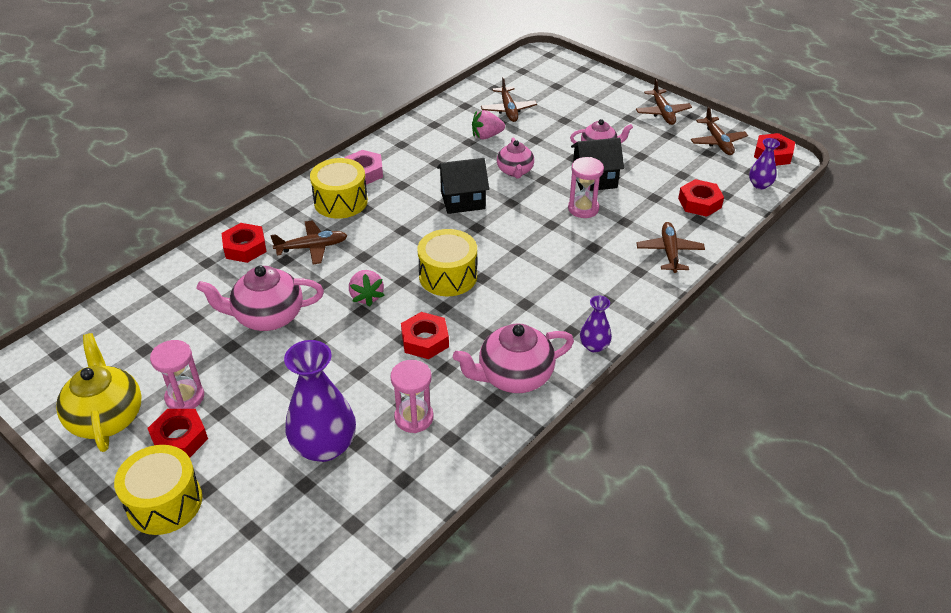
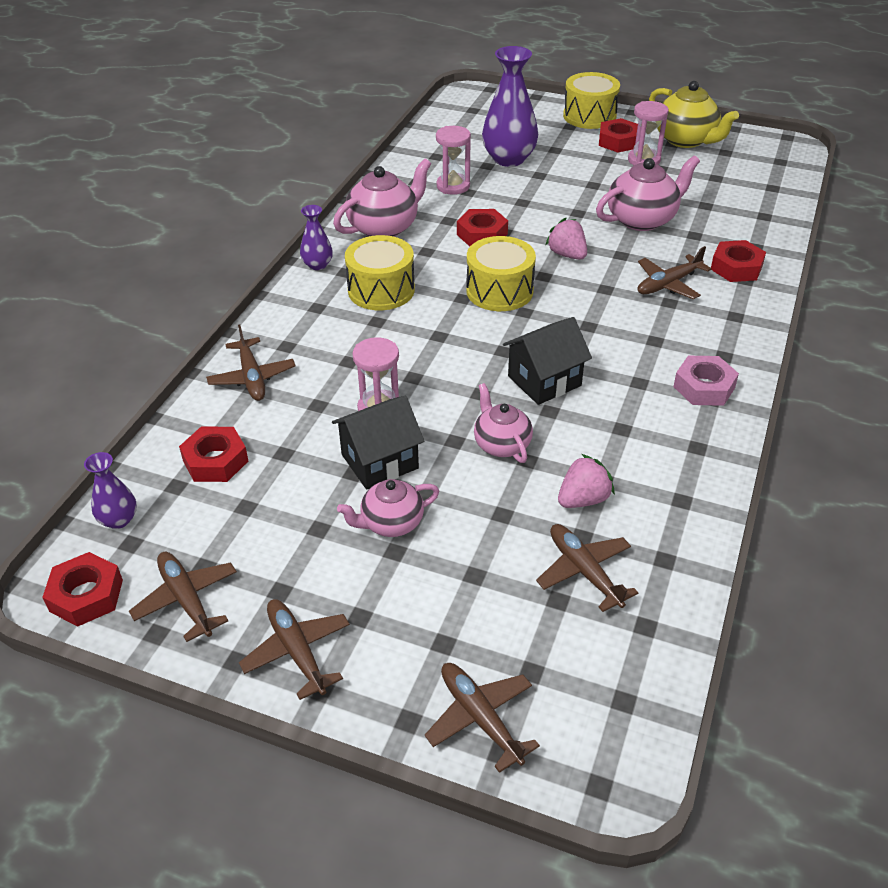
camera: 160 degrees right, 0 degrees up
yellow drum [310,158,368,219] -> yellow drum moved to [345,235,415,310]
none -> brown plane [425,663,540,773]

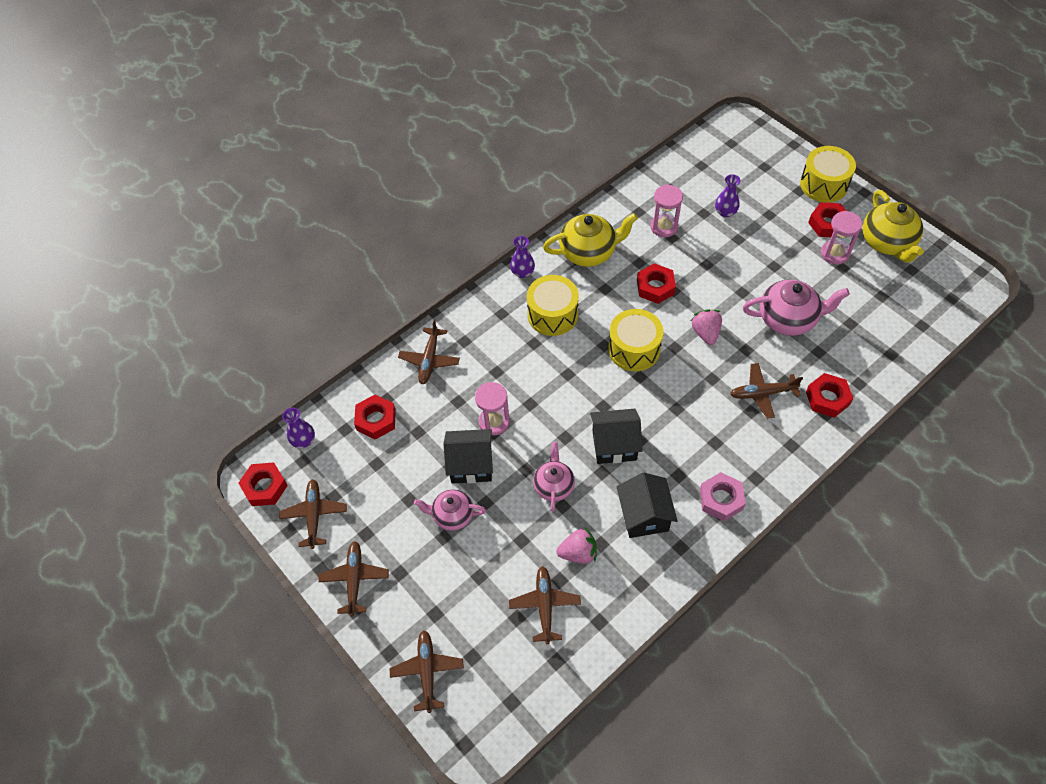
camera: 30 degrees right, 15 degrees up
pink teapot [333,159,431,237] -> yellow teapot [543,213,638,267]
purple vase [482,46,538,167] -> purple vase [715,174,741,217], size x0.51
none -> black house [617,472,678,538]

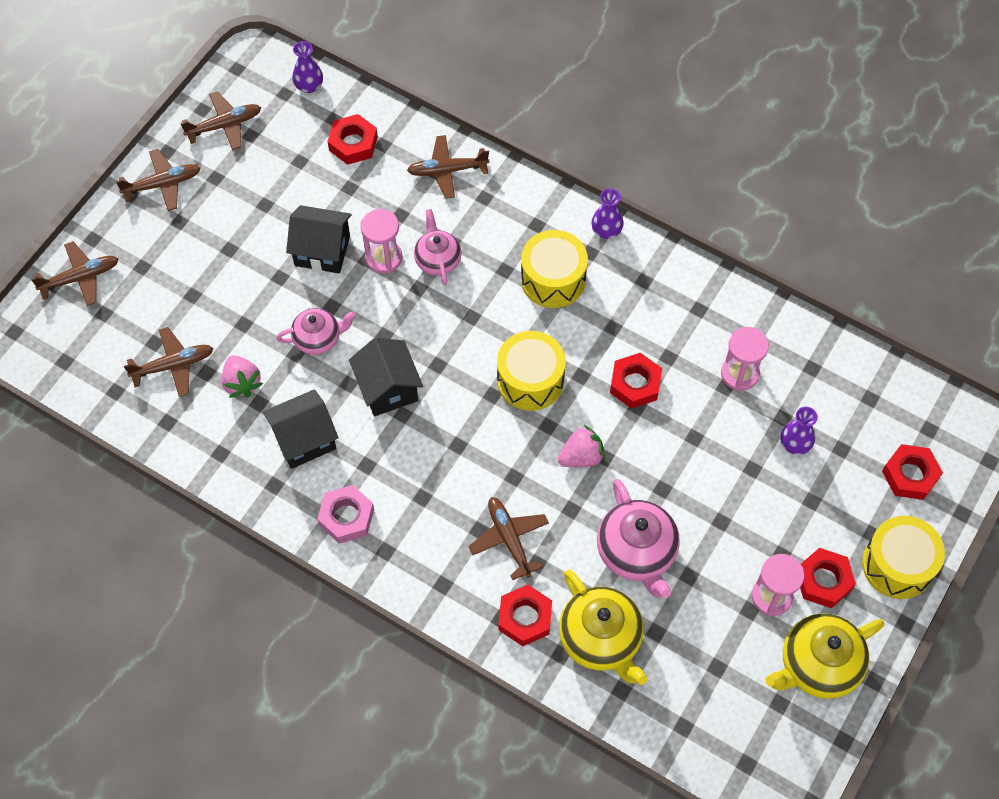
camera: 70 degrees right, 5 degrees up
red nut [238,462,288,506] -> red nut moved to [882,444,943,500]
pink teapot [414,489,486,531] -> pink teapot moved to [414,209,461,285]
black house [443,429,493,483] -> black house turned 60 degrees counterclockwise [286,205,352,273]
yellow teapot [543,213,638,267] -> yellow teapot moved to [559,570,647,685]

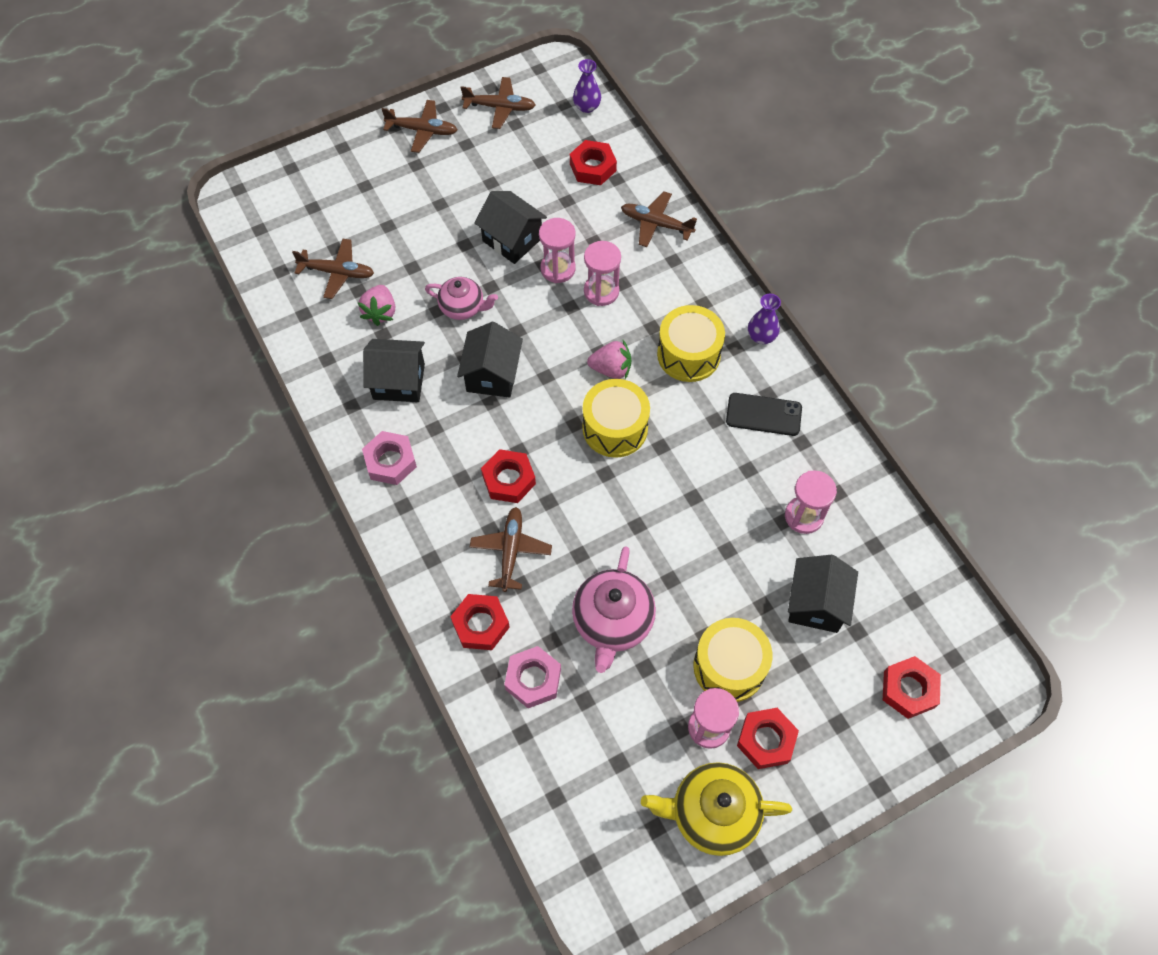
camera: 30 degrees right, 0 degrees up
brown plane [31,241,118,306] -> none
pink teapot [414,209,461,285] -> pink hourglass [584,241,621,306]
pink strawberry [558,425,605,467] -> pink strawberry moved to [587,340,631,379]
yellow teapot [559,570,647,685] -> pink nut [504,646,561,708]
red nut [610,353,662,409] -> red nut moved to [481,449,536,503]
purple vase [781,407,818,455] -> black house [788,555,858,633]
yellow drum [862,516,945,599] -> yellow drum moved to [693,618,772,702]
none -> black phone [726,393,802,436]

